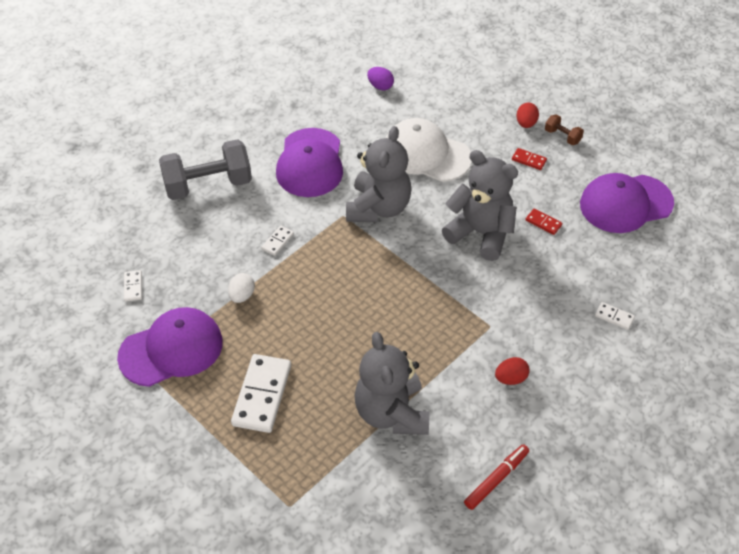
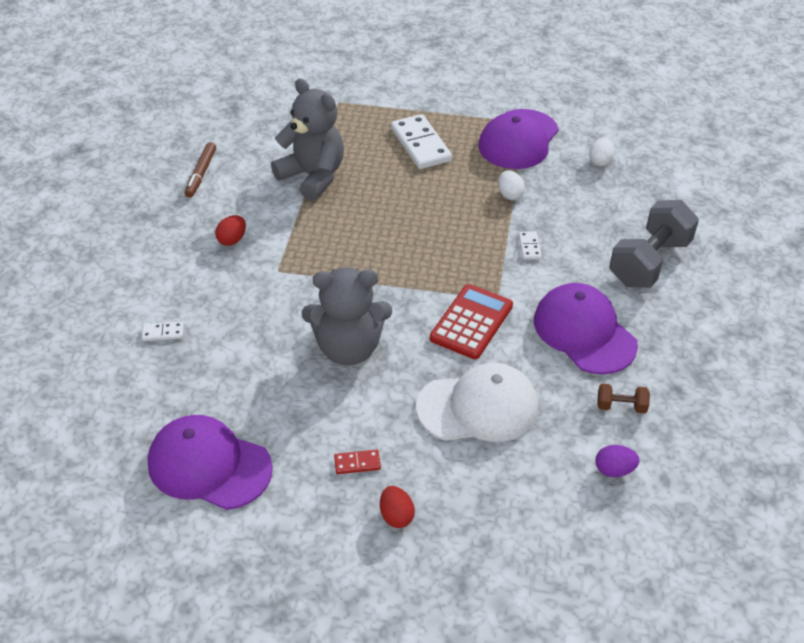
camera: 145 degrees right, 5 degrees down
white domino [124,270,142,301] -> white egg [589,138,614,167]
grey teddy bear [346,126,412,222] -> red calculator [430,284,513,359]
red marker [464,444,529,510] -> brown marker [185,142,216,197]
red domino [526,209,562,235] -> none
brown dumbbell [545,114,584,145] -> brown dumbbell moved to [597,384,650,414]
purple cap [580,173,674,233] -> purple cap turned 105 degrees counterclockwise [148,415,273,510]

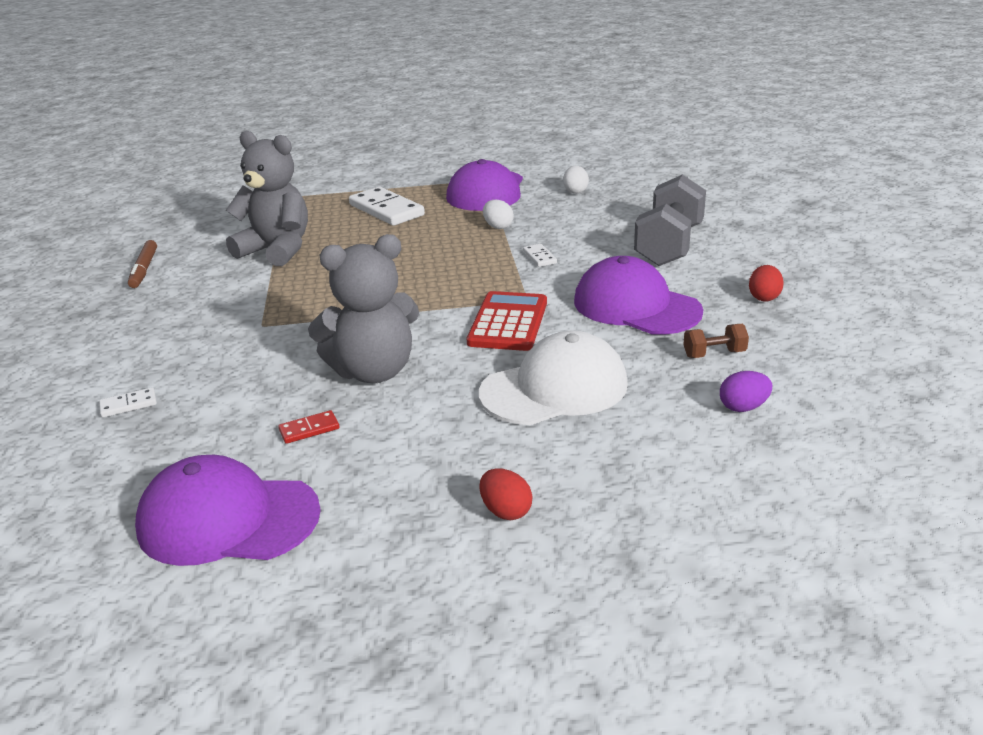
camera: 15 degrees left, 15 degrees down
red egg [215,215,246,246] -> red egg moved to [749,265,784,301]
red domino [334,450,381,474] -> red domino moved to [278,410,339,444]

